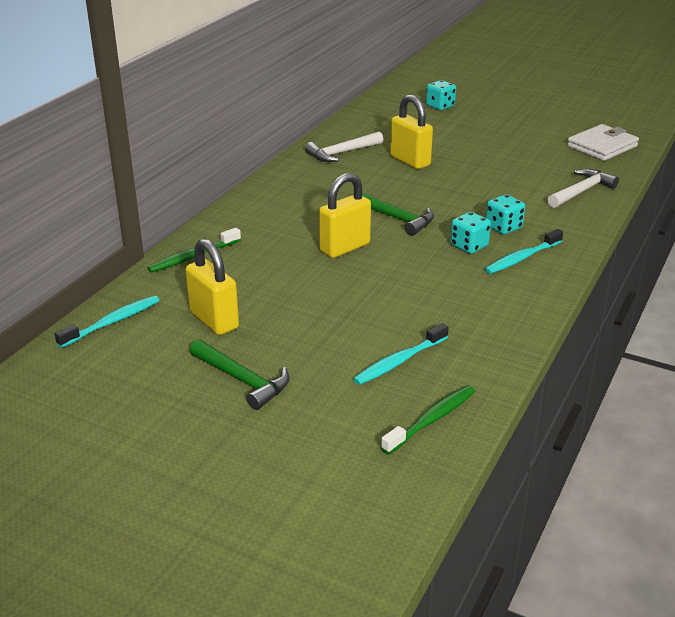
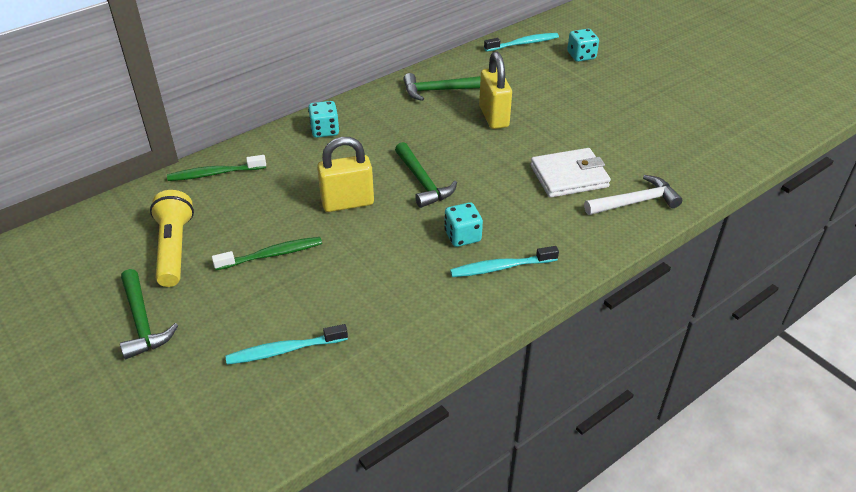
camera: 25 degrees right, 10 degrees up
turquoise toothbrush [54,295,160,348] -> turquoise toothbrush moved to [484,33,559,52]
yellow padlock [185,238,239,335] -> yellow flashlight [150,190,194,287]
white hammer [305,132,384,162] -> green hammer [403,73,481,101]
green toothbrush [381,385,475,455] -> green toothbrush moved to [212,237,322,270]
turquoise dice [486,194,525,234] -> turquoise dice moved to [308,101,339,138]
white wallet [567,124,639,161] -> white wallet moved to [531,148,611,198]

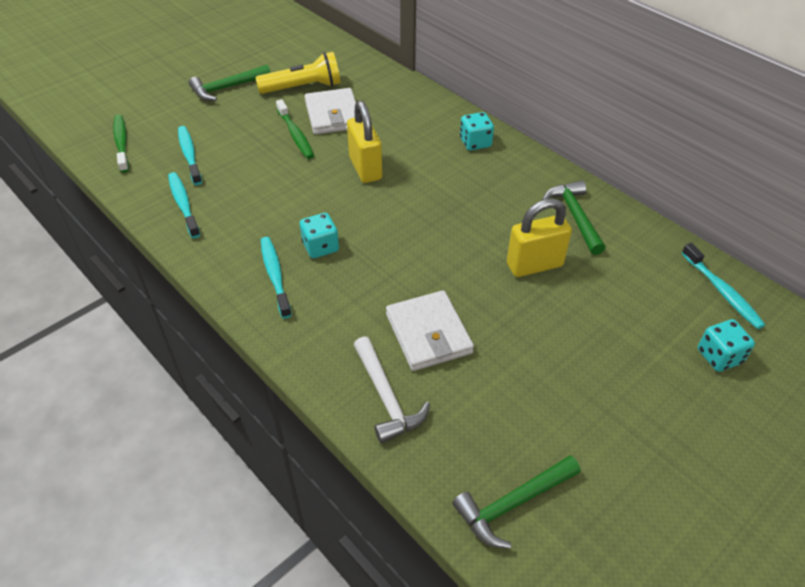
camera: 85 degrees right, 5 degrees up
green toothbrush [167,155,266,181] -> green toothbrush moved to [113,115,129,173]
green hammer [395,142,457,208] -> green hammer moved to [452,455,580,549]
none -> turquoise toothbrush [168,172,200,238]
none -> white wallet [305,88,356,135]

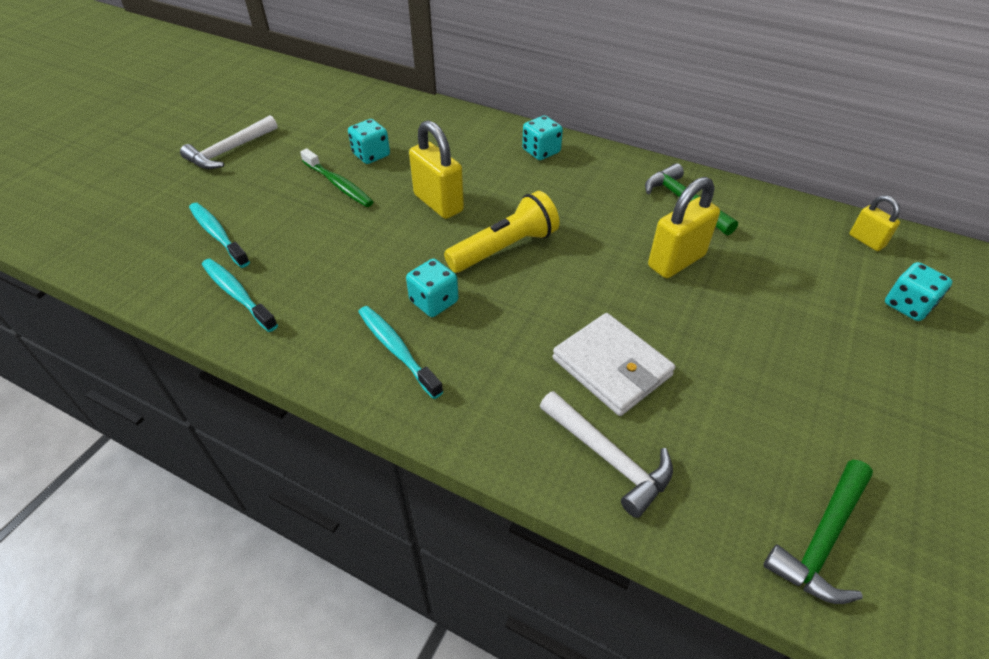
camera: 20 degrees left, 0 degrees up
green toothbrush [113,115,129,173] -> none
green hammer [189,65,271,101] -> white hammer [180,115,278,169]
yellow flashlight [255,52,341,94] -> yellow flashlight moved to [444,191,560,273]
white wallet [305,88,356,135] -> turquoise dice [348,119,390,164]
turquoise toothbrush [682,243,765,329] -> yellow padlock [849,195,900,251]

